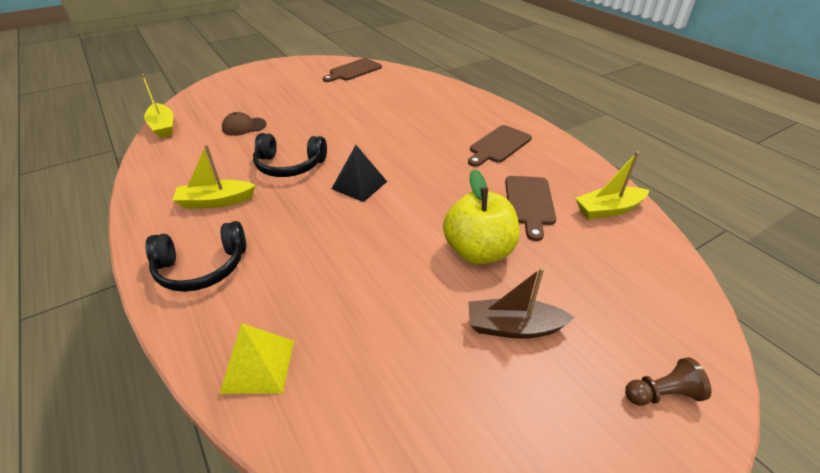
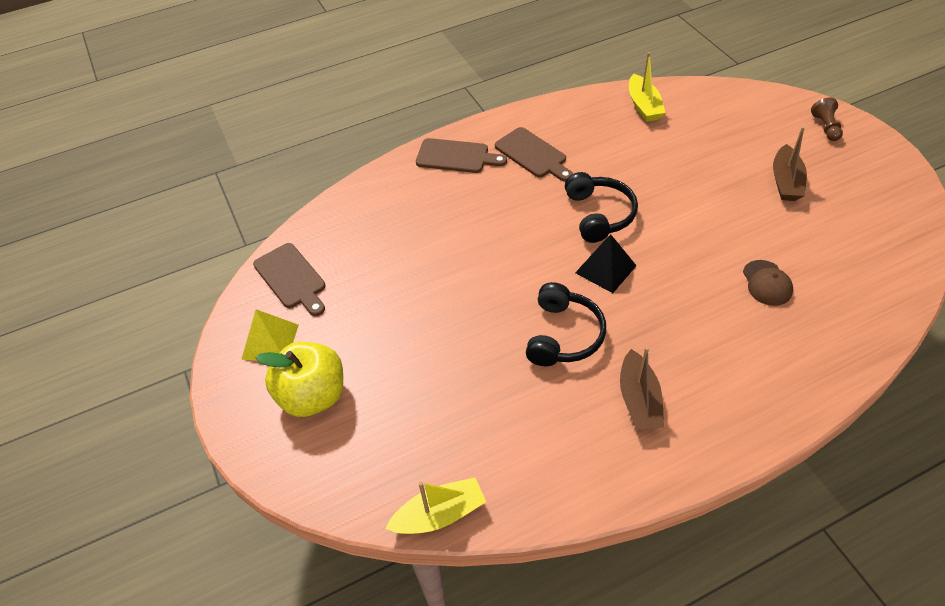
camera: 80 degrees left, 10 degrees up
black headphones [146,221,246,292] -> black headphones moved to [565,172,638,243]
yellow boat [172,144,256,209] -> brown boat [620,347,664,430]
yellow pyramid [219,323,294,394] -> yellow pyramid moved to [241,309,299,361]
brown cap [222,112,267,136] -> brown cap moved to [743,260,793,306]
yellow apple [443,169,520,264] -> yellow apple moved to [256,342,343,417]
brown cutting board [505,176,556,241] -> brown cutting board moved to [416,138,507,173]

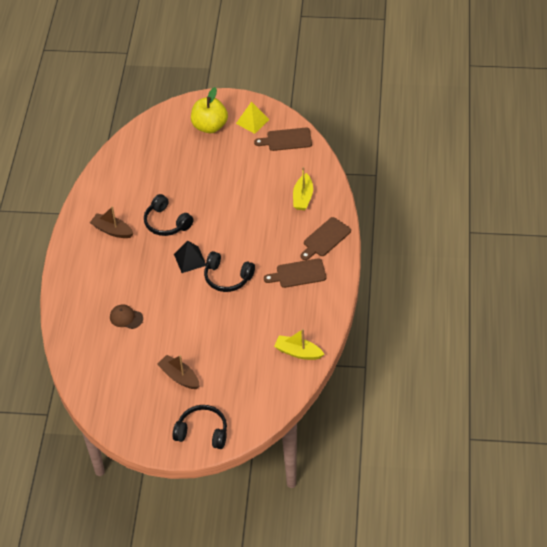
camera: 120 degrees right, 0 degrees up
yellow boat [385,477,486,534] -> yellow boat moved to [293,167,313,210]
brown pawn [811,97,843,141] -> black headphones [172,405,227,449]

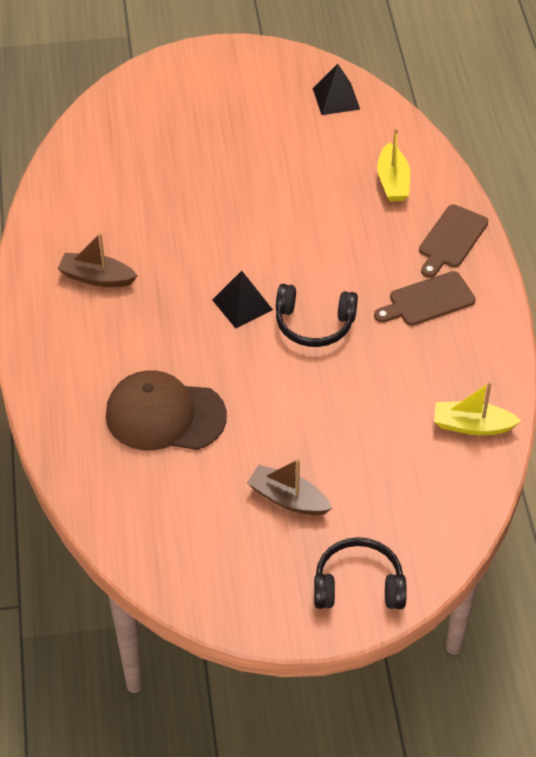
camera: 15 degrees left, 0 degrees up
brown cap [110,304,143,329] -> brown cap [106,370,227,450], size x2.04
black headphones [144,194,194,236] -> none
yellow apple [191,87,228,133] -> none
yellow pyramid [236,102,270,134] -> none
brown cutting board [254,128,312,151] -> black pyramid [313,64,360,115]

